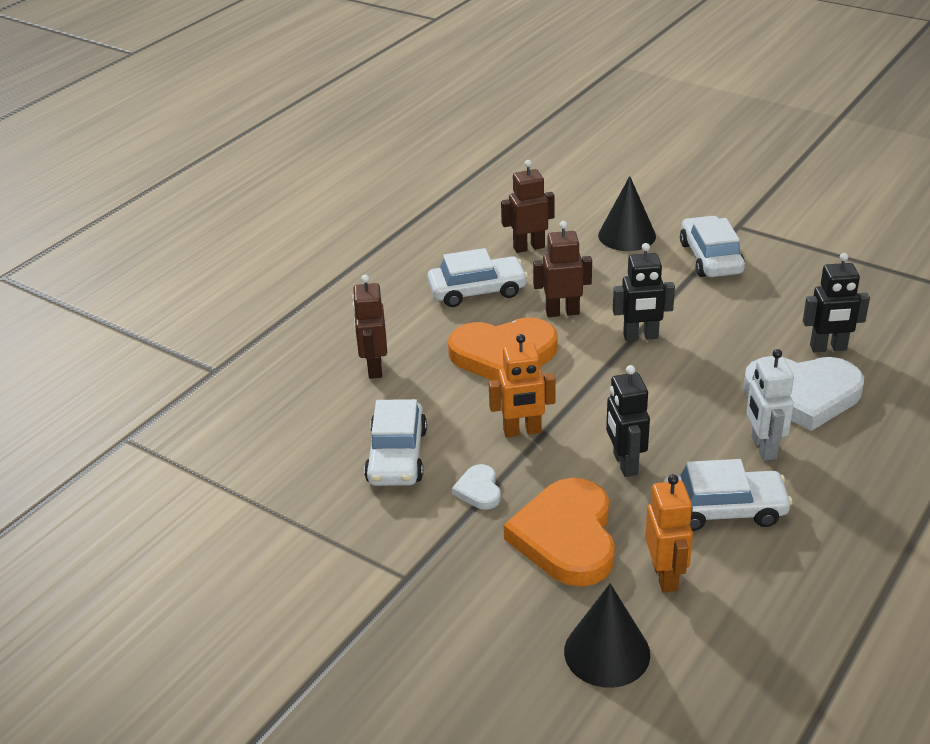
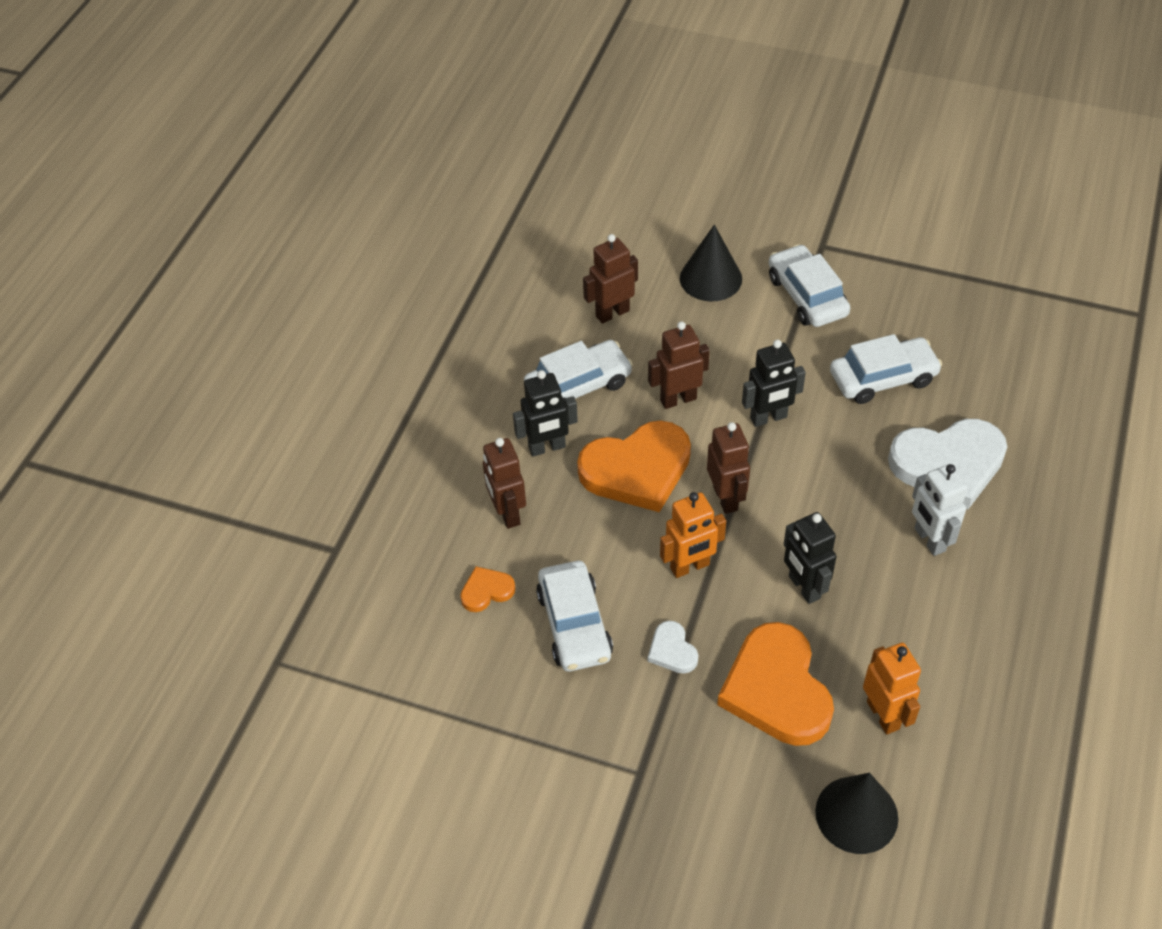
camera: 15 degrees left, 15 degrees up
white car [663,459,793,531] -> white car moved to [830,334,942,404]
black robot [803,253,870,352] -> black robot moved to [513,370,578,457]
none -> orange heart [460,566,516,612]
none -> brown robot [707,422,750,514]

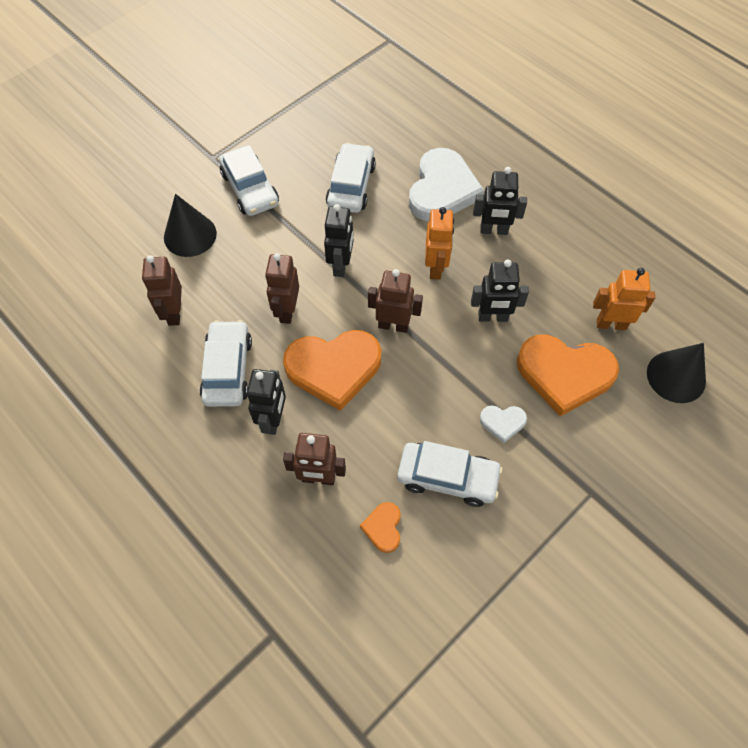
camera: 65 degrees left, 10 degrees up
orange heart [577,421,691,512] -> orange heart turned 75 degrees clockwise [283,330,381,411]
orange robot [660,492,726,578] -> orange robot moved to [425,207,454,280]
white car [769,244,850,327] -> white car turned 120 degrees counterclockwise [219,145,279,216]
white robot [912,464,968,556] -> black robot [473,167,527,235]

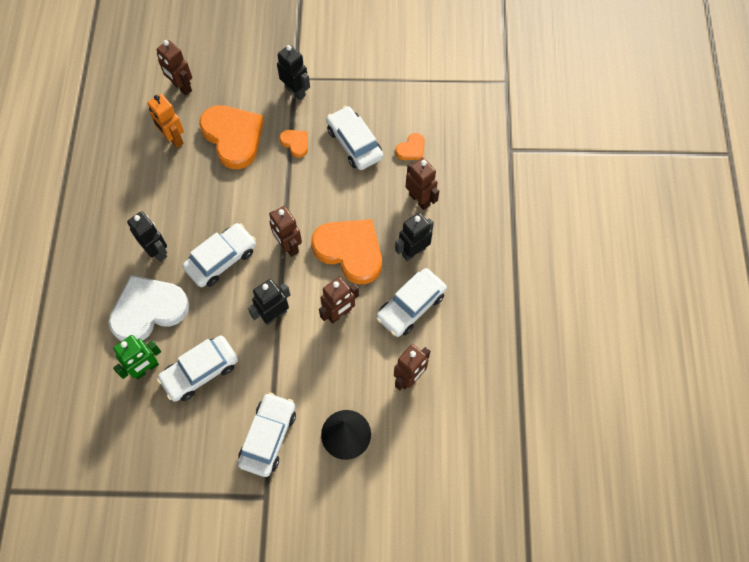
camera: 135 degrees left, 5 degrees up
orange robot [425,207,454,280] -> white car [183,223,256,287]
black robot [471,260,529,322] -> black robot moved to [277,45,310,100]
white heart [480,406,527,443] -> orange heart [279,130,308,158]
black cone [647,343,706,403] -> brown robot [157,40,192,95]
none -> green robot [113,335,161,379]

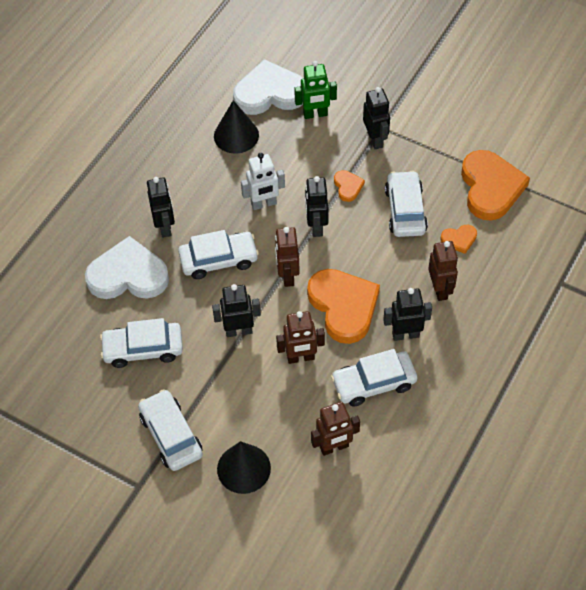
camera: 30 degrees right, 10 degrees down
green robot [113,335,161,379] -> green robot moved to [294,61,337,119]
orange robot [147,94,184,148] -> black cone [214,100,259,154]
brown robot [157,40,192,95] -> white heart [233,59,303,115]
orange heart [199,105,264,169] -> orange heart moved to [461,150,530,221]
white car [238,392,296,477] -> white car turned 75 degrees counterclockwise [138,389,203,471]
none -> white robot [241,153,285,210]
none -> black robot [305,176,329,237]

